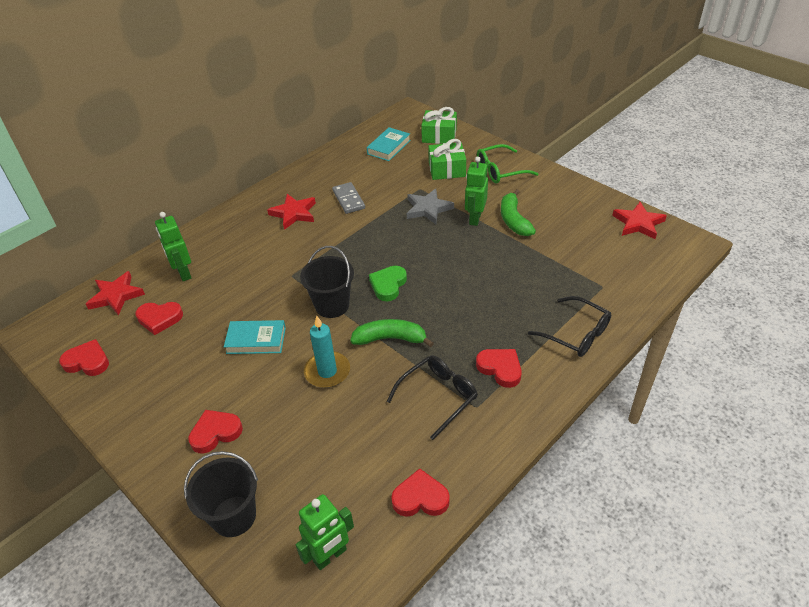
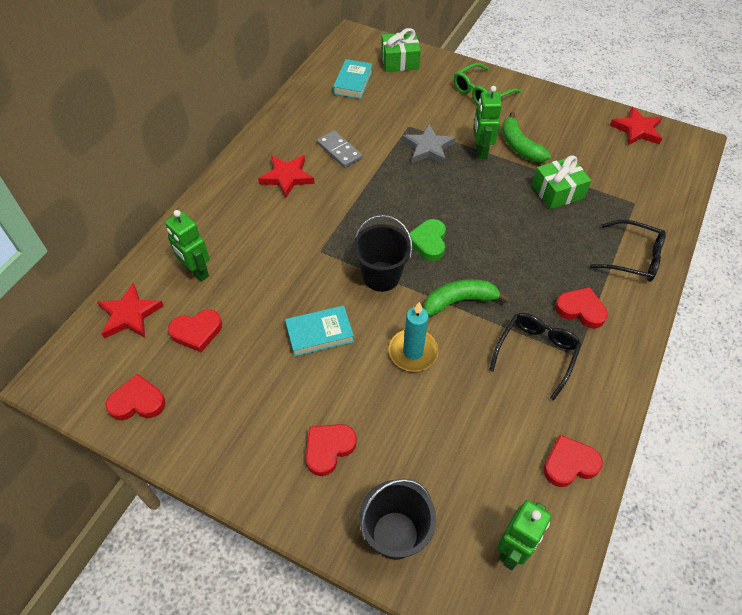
camera: 20 degrees left, 10 degrees up
green gift [428,139,466,180] -> green gift moved to [532,155,591,209]

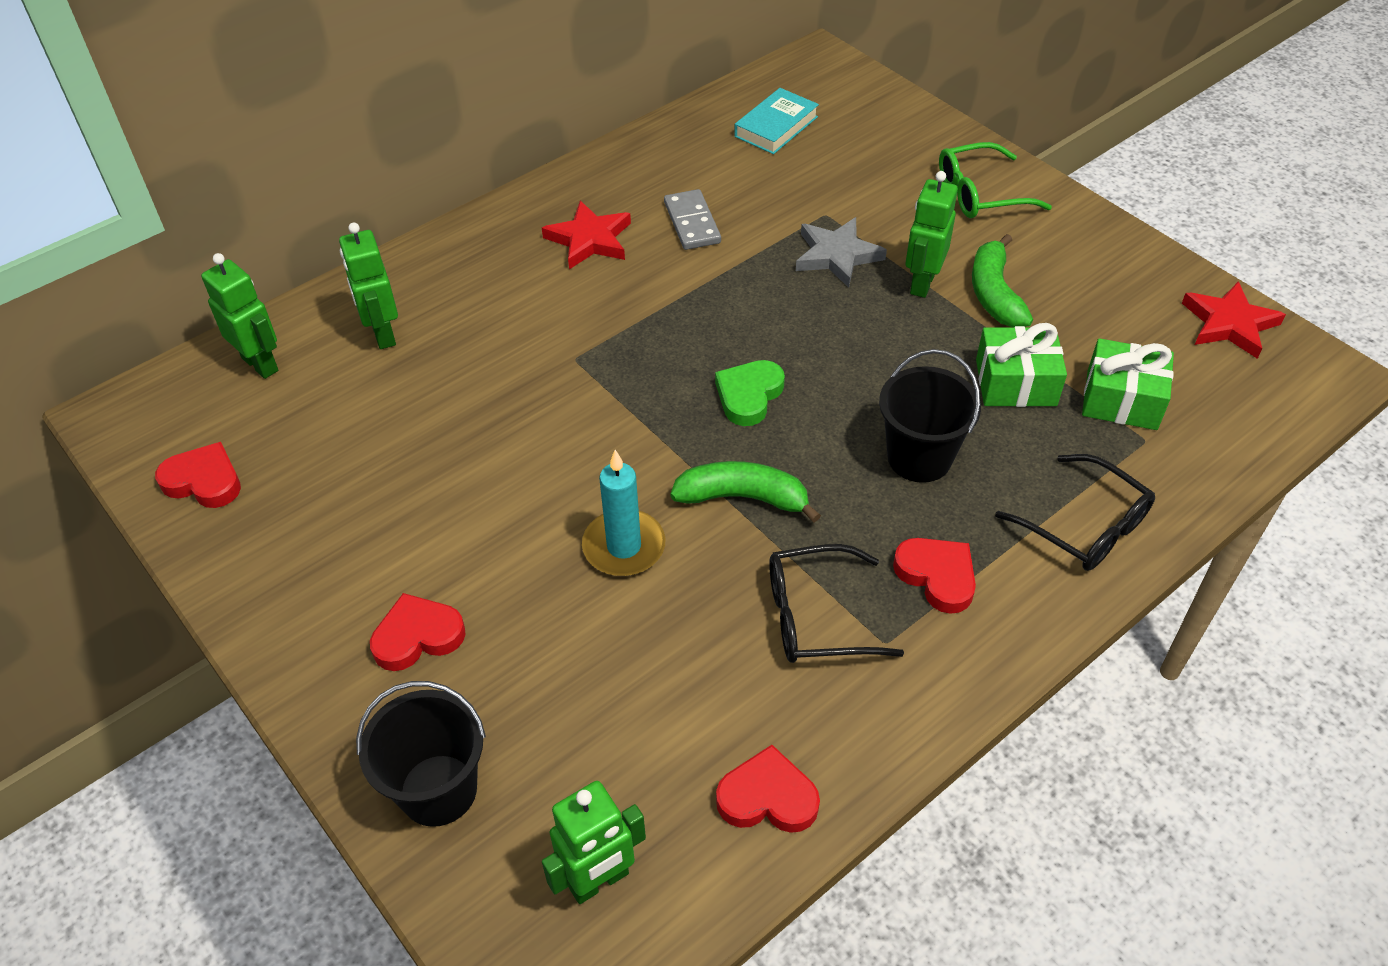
camera: 25 degrees right, 5 degrees down
red star [97,283,164,339] -> green robot [201,253,278,379]
red heart [168,309,222,352] -> none
turquoise book [285,306,354,357] -> none
black bucket [353,215,413,292] -> black bucket moved to [879,349,981,483]
green gift [381,28,421,72] -> green gift moved to [1082,338,1174,430]
black glasses [489,313,582,401] -> black glasses turned 150 degrees counterclockwise [769,544,904,663]

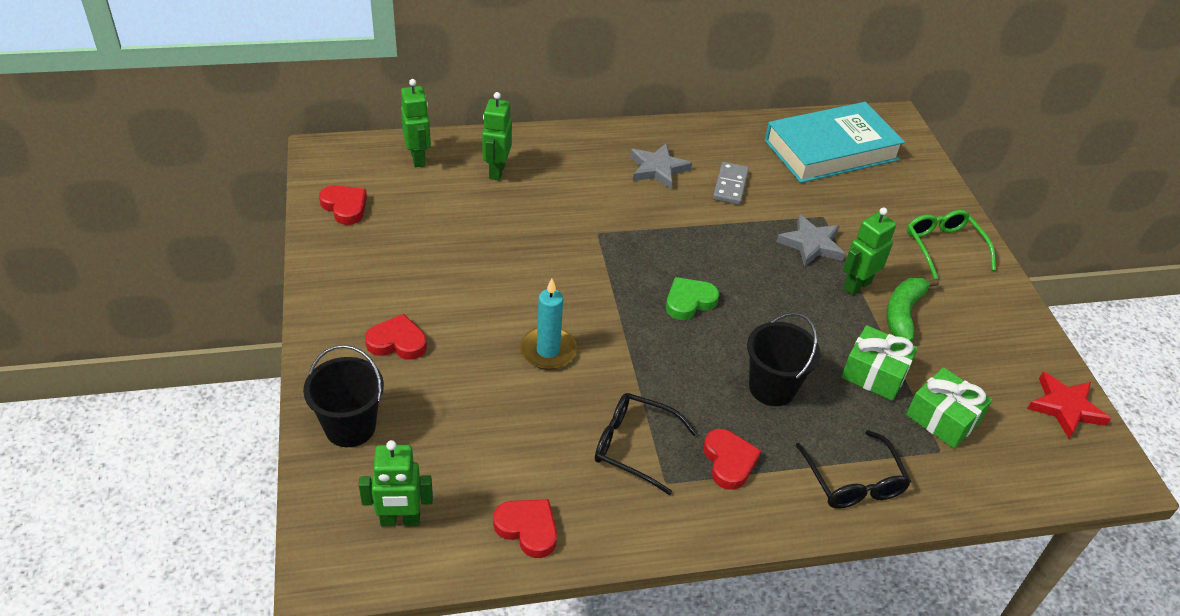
camera: 25 degrees right, 5 degrees down
red star [542,201,631,269] -> grey star [630,143,692,189]
green banana [670,461,821,523] -> none
turquoise book [734,88,819,154] -> turquoise book [765,102,905,183], size x2.02
green glasses [939,142,1052,218] -> green glasses turned 60 degrees clockwise [907,210,996,279]

